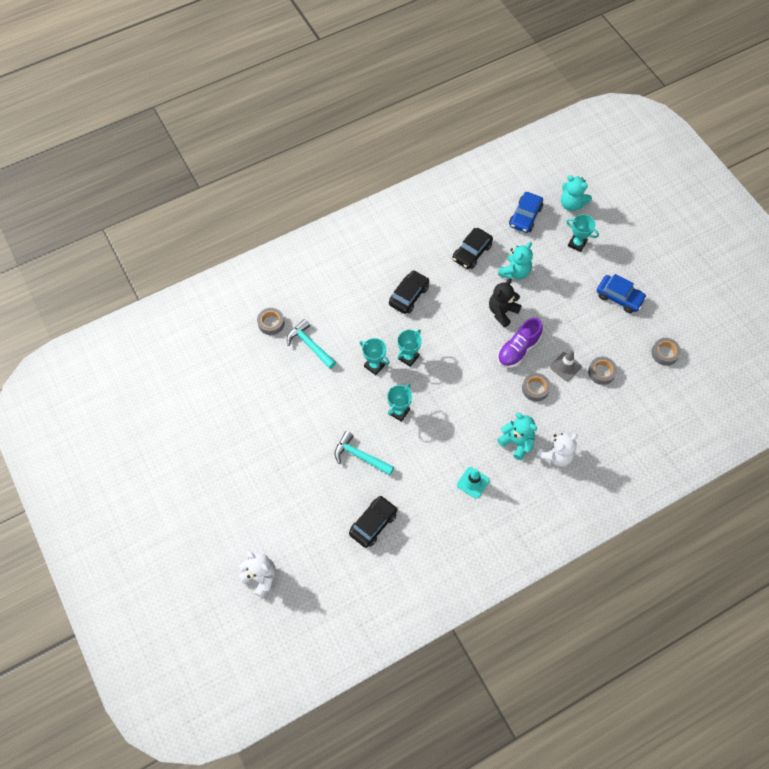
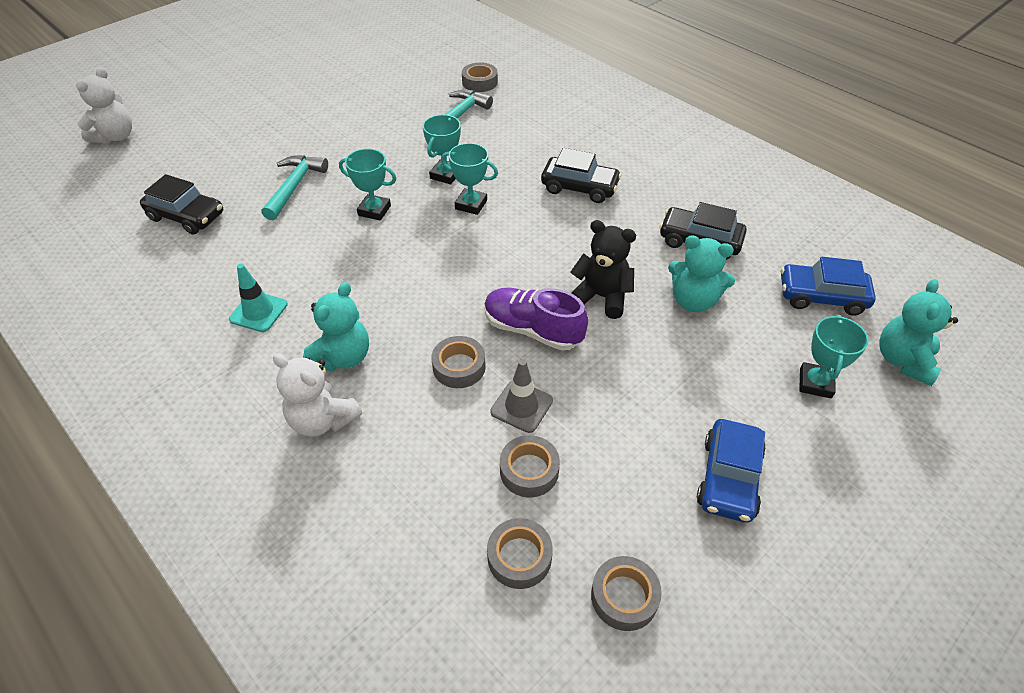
camera: 75 degrees right, 15 degrees down
none -> grey tape [487,518,553,589]

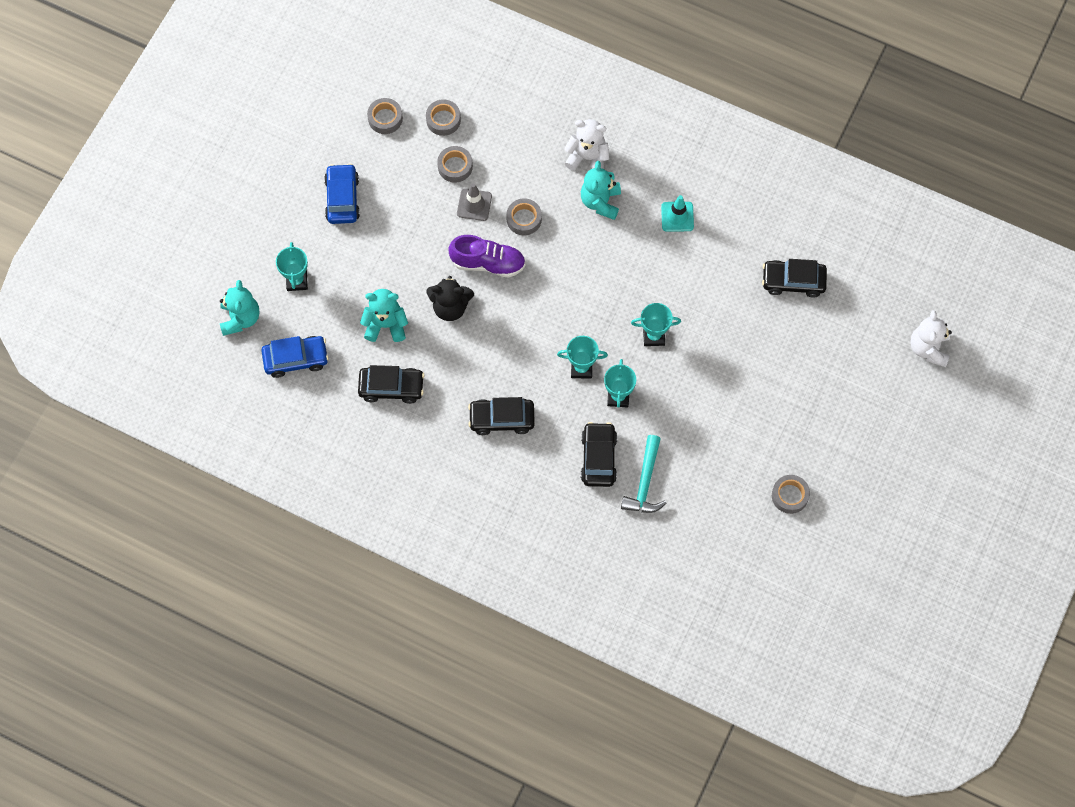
camera: 160 degrees right, 20 degrees up
turquoise hammer [262,155,328,220] -> none
grey tape [462,62,498,92] -> grey tape moved to [772,475,810,514]
none -> black car [581,422,617,487]

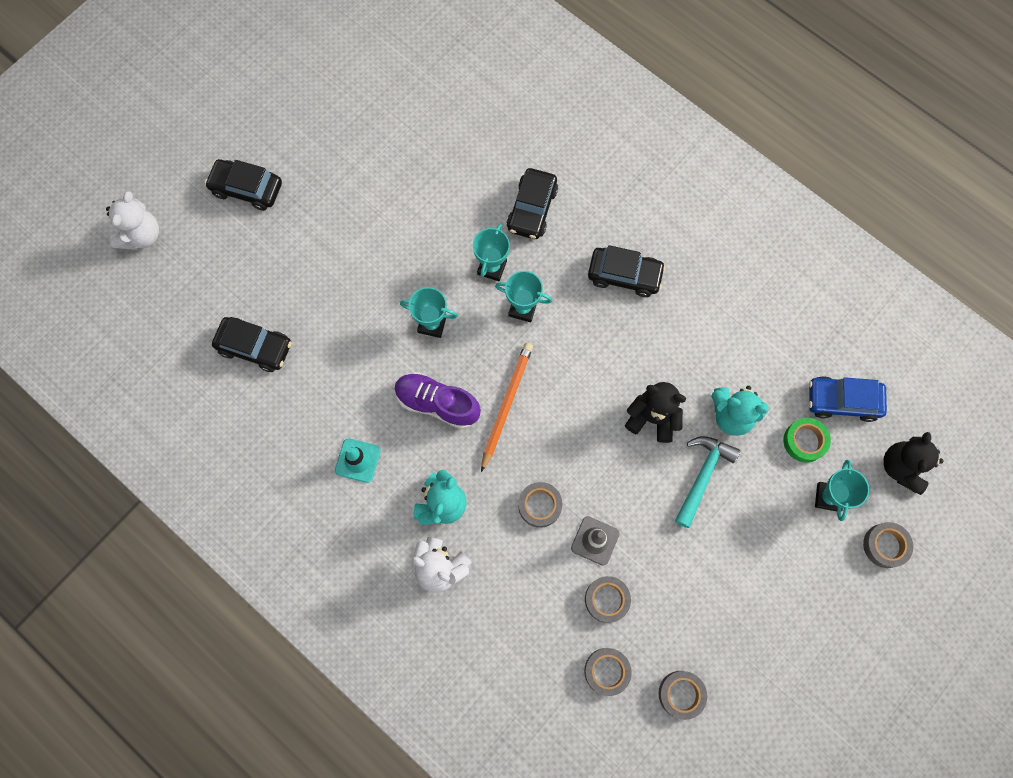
camera: 165 degrees left, 5 degrees up
turquoise teddy bear [220,280,259,336] -> black teddy bear [883,432,944,495]
blue car [324,163,360,224] -> none
black car [358,365,425,404] -> black car moved to [205,159,282,211]
purple shoe [448,235,525,278] -> purple shoe moved to [394,373,481,429]
turquoise hammer [621,435,667,513] -> turquoise hammer moved to [675,436,740,528]
grey tape [772,475,810,514] -> grey tape moved to [863,522,913,568]
none -> orange pencil [481,343,533,472]
none -> green tape [783,418,831,463]

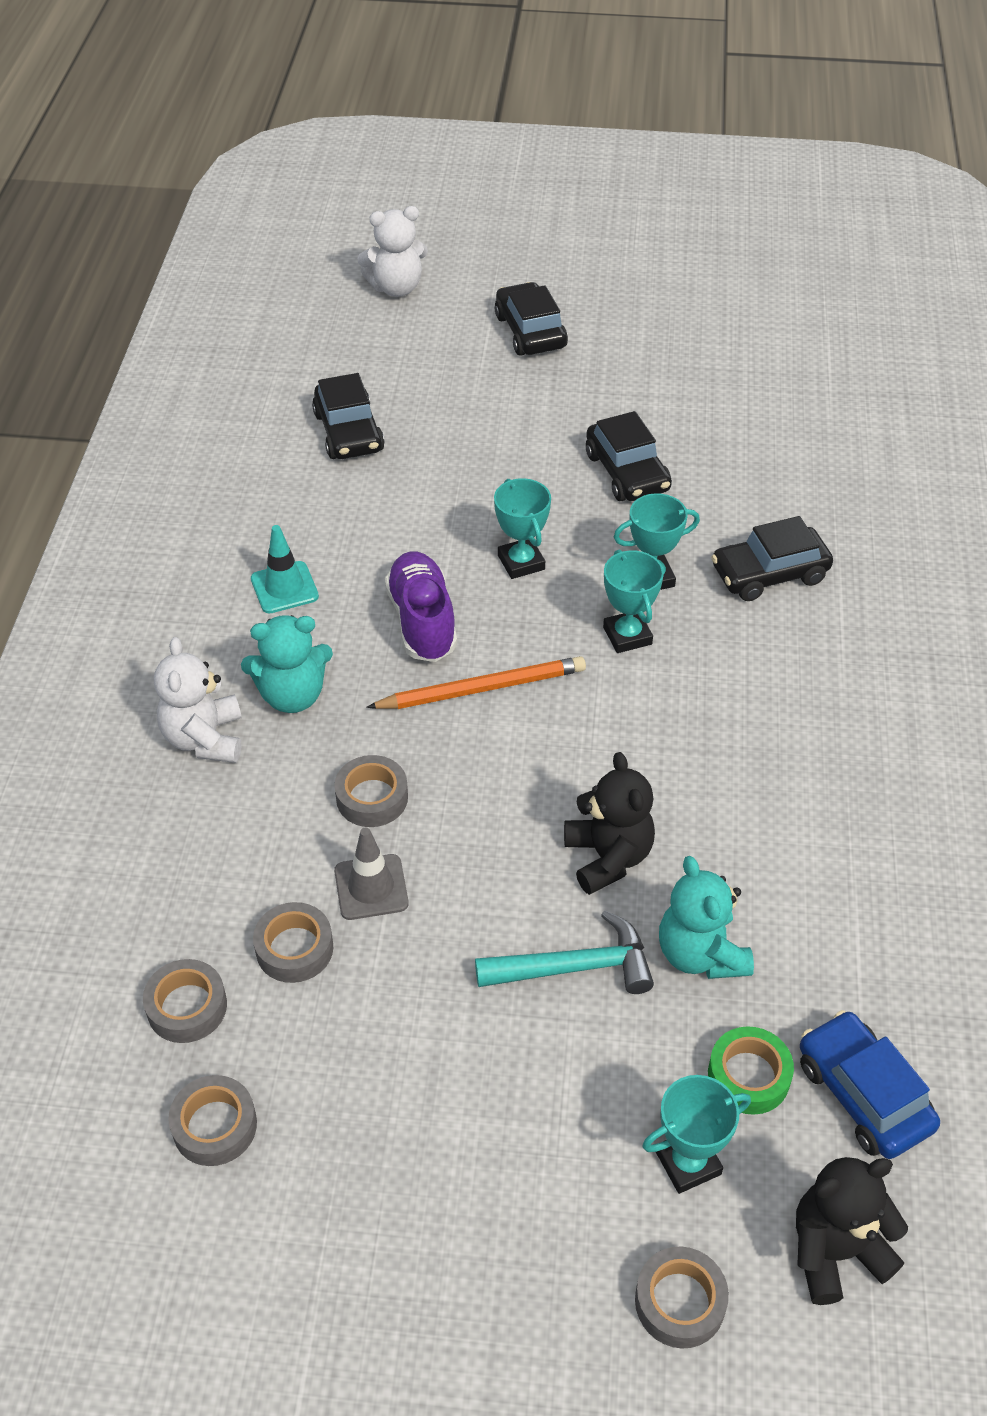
camera: 55 degrees right, 25 degrees down
black car [588,245,666,297] -> black car moved to [586,411,672,501]

